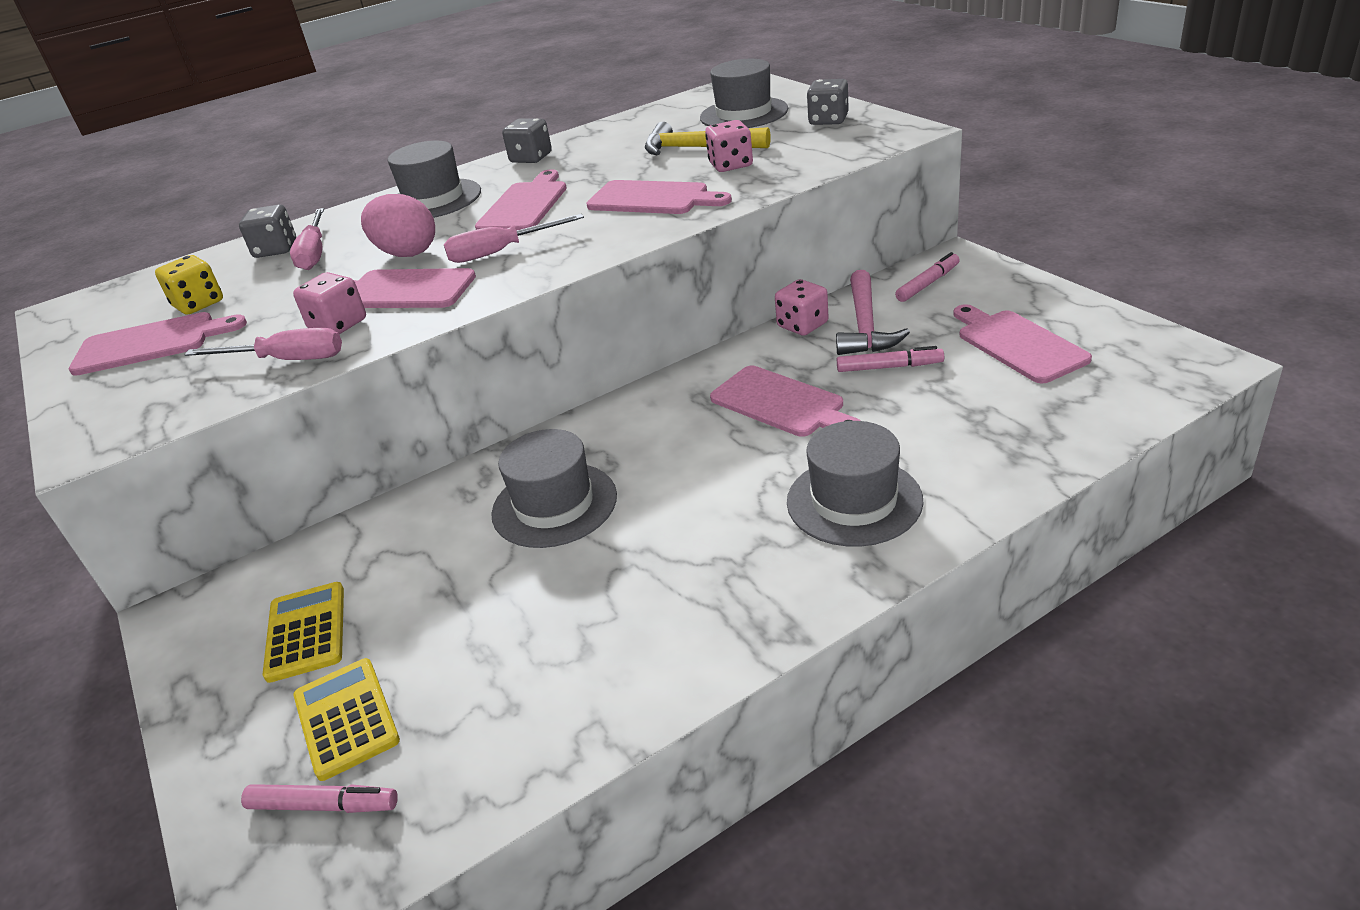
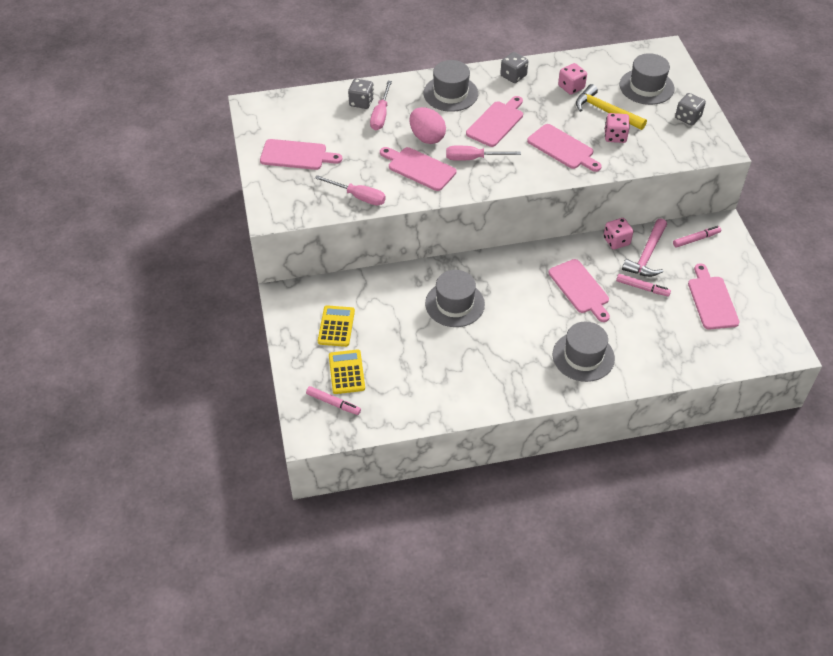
camera: 15 degrees right, 15 degrees up
yellow dice [155,255,223,315] -> none
pink dice [293,272,366,334] -> pink dice moved to [558,63,587,95]

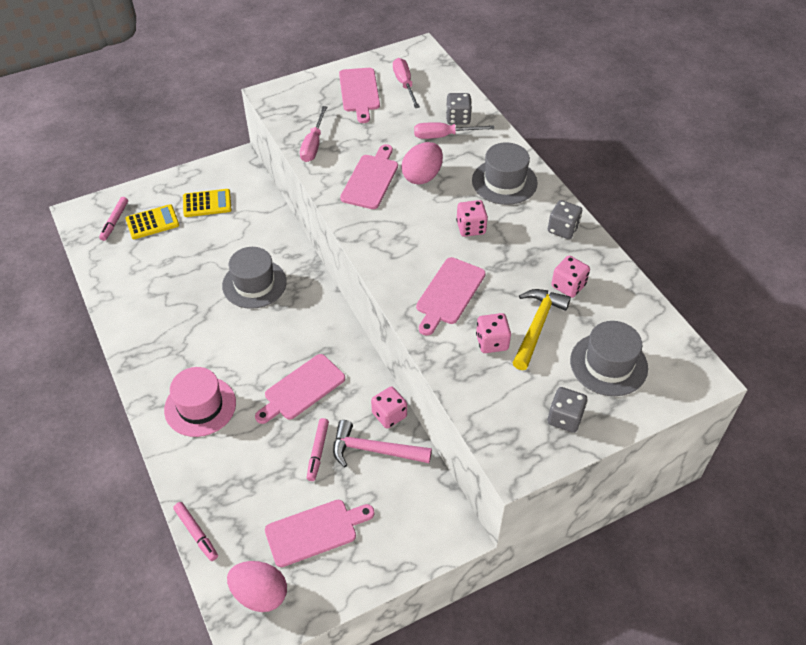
camera: 75 degrees right, 0 degrees up
pink screwdriver [446,146,521,161] -> pink screwdriver moved to [393,58,420,108]
pink cutting board [466,96,523,147] -> pink dice [456,200,488,237]
grey hat [553,322,615,382] -> pink hat [164,367,236,437]
pink marker [673,226,721,248] -> pink marker moved to [173,502,218,561]
none -> pink egg [227,561,287,612]

